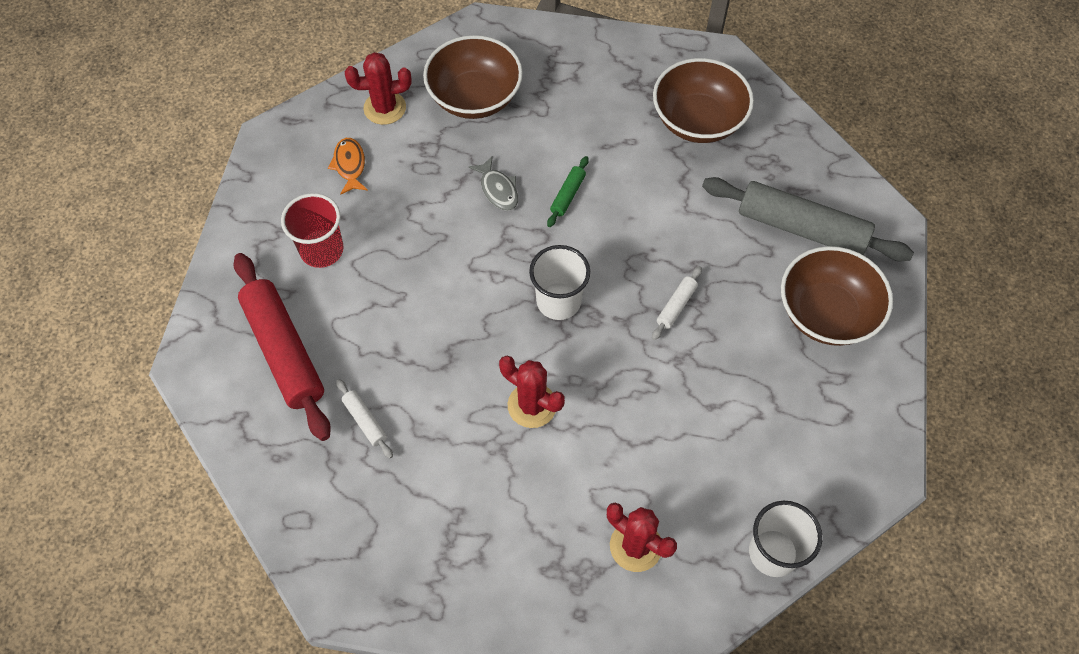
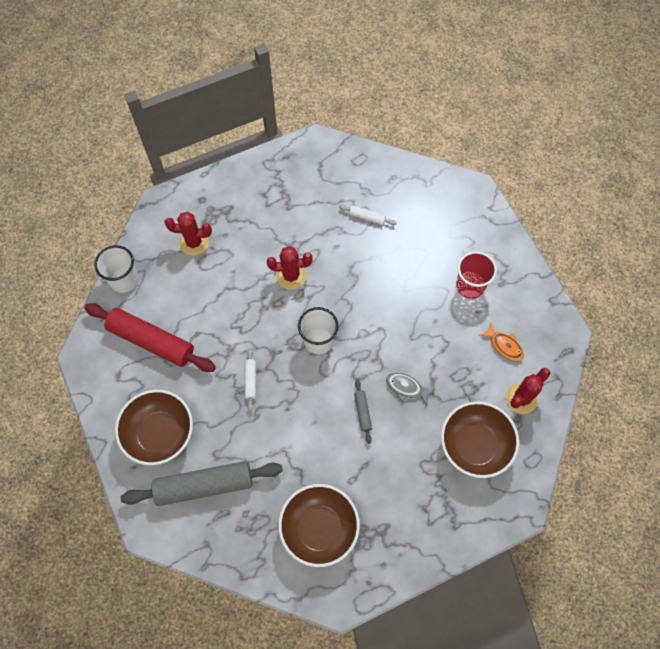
camera: 145 degrees right, 5 degrees up
red rolling pin [233,253,331,441] -> red rolling pin moved to [84,303,216,372]
green rolling pin [547,156,589,227] -> grey rolling pin [354,379,372,444]

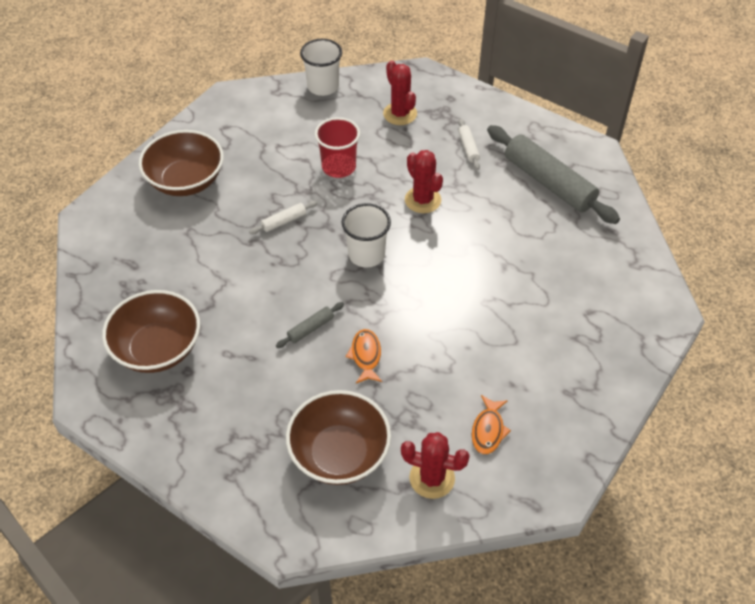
camera: 60 degrees right, 15 degrees down
red rolling pin [84,303,216,372] -> none
grey rolling pin [121,461,283,506] -> grey rolling pin moved to [487,125,620,224]
white rolling pin [339,205,397,225] -> white rolling pin moved to [458,119,480,170]
grey fish [386,373,435,407] -> orange fish [346,329,382,383]
red cup [456,251,497,299] -> red cup moved to [315,117,360,178]

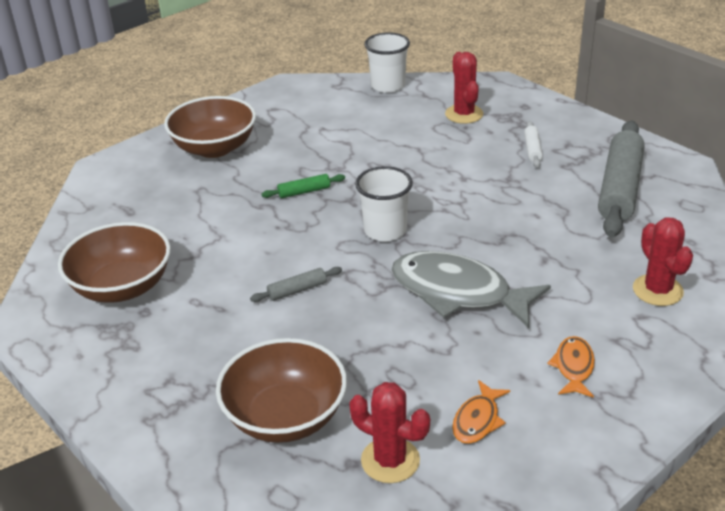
camera: 15 degrees right, 15 degrees down
white rolling pin [249,201,318,234] -> green rolling pin [262,174,345,198]
red cup [315,117,360,178] -> none
orange fish [346,329,382,383] -> orange fish moved to [548,336,595,398]
red cactus [405,150,443,213] -> red cactus moved to [633,218,693,306]
grey rolling pin [487,125,620,224] -> grey rolling pin turned 45 degrees clockwise [598,121,645,237]
none -> grey fish [391,251,551,328]

